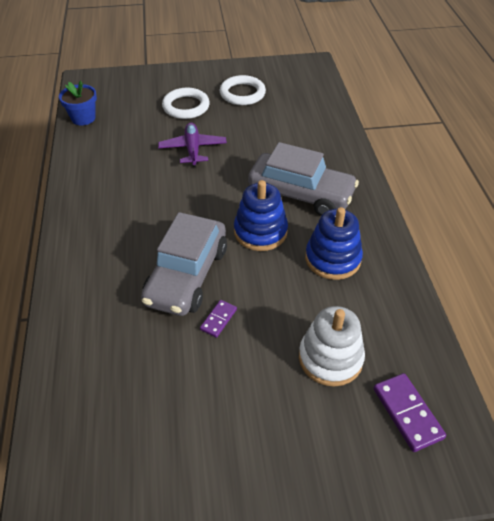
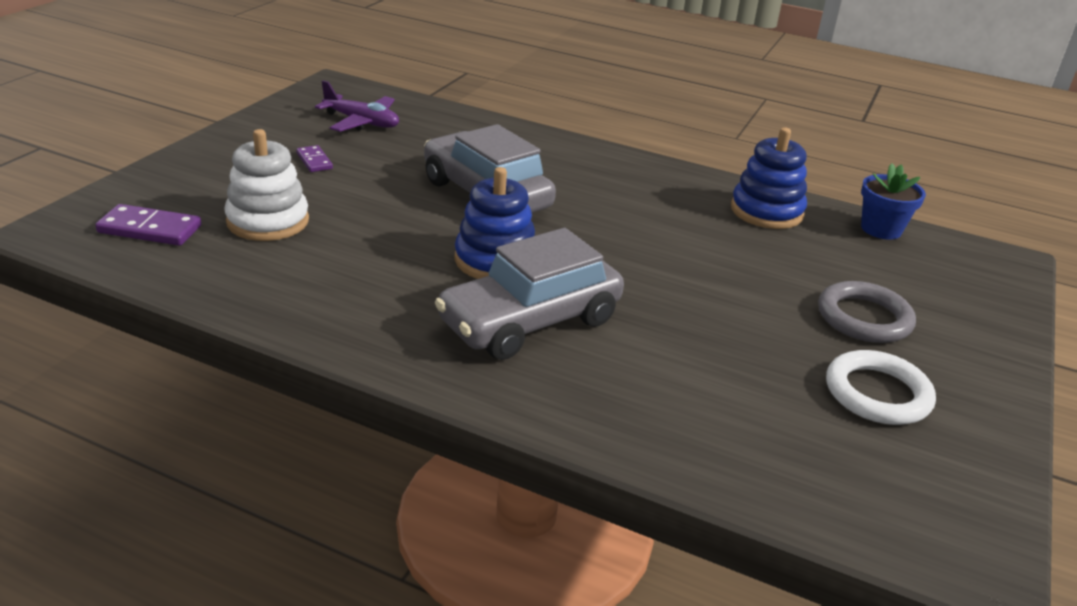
camera: 120 degrees right, 15 degrees down
purple plane [158,122,227,167] -> purple plane moved to [315,80,399,132]
white ring [162,88,210,119] -> grey ring [818,281,916,343]
purple domino [200,300,237,338] -> purple domino moved to [296,145,333,172]
blue stacking toy [305,207,363,280] -> blue stacking toy moved to [731,128,807,229]

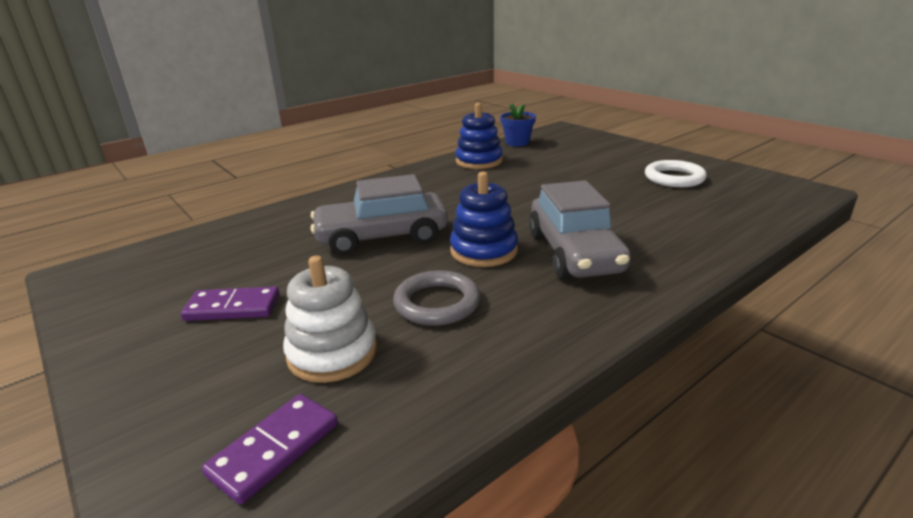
camera: 60 degrees left, 5 degrees down
purple domino [296,145,333,172] -> purple domino [181,286,280,321], size x1.65
purple plane [315,80,399,132] -> none
grey ring [818,281,916,343] -> grey ring moved to [393,270,481,326]

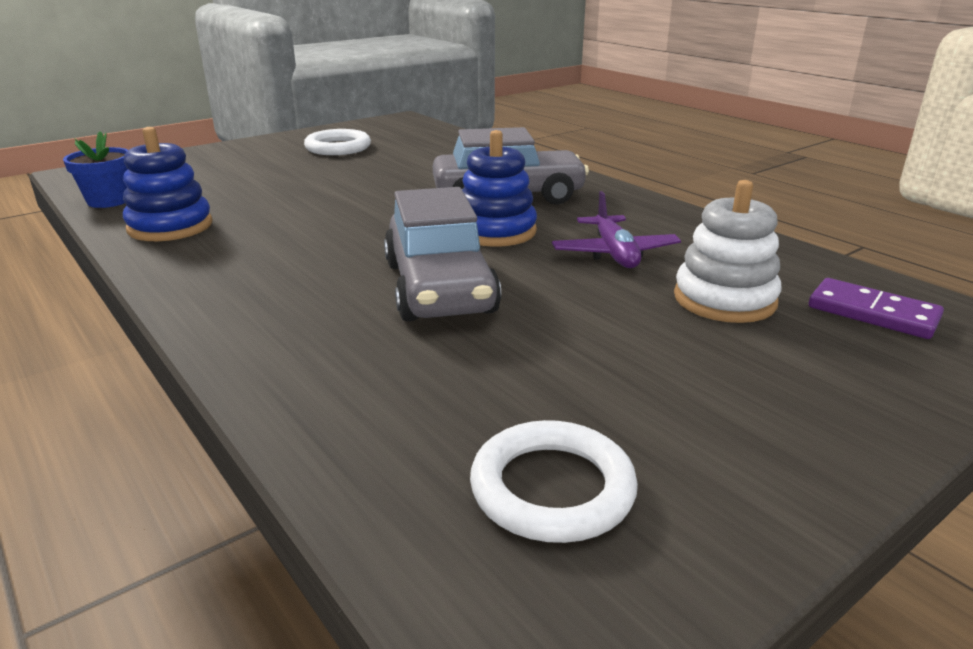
camera: 90 degrees left, 0 degrees up
purple domino [181,286,280,321] -> none
grey ring [393,270,481,326] -> purple plane [552,191,681,268]
none -> white ring [470,420,638,543]

